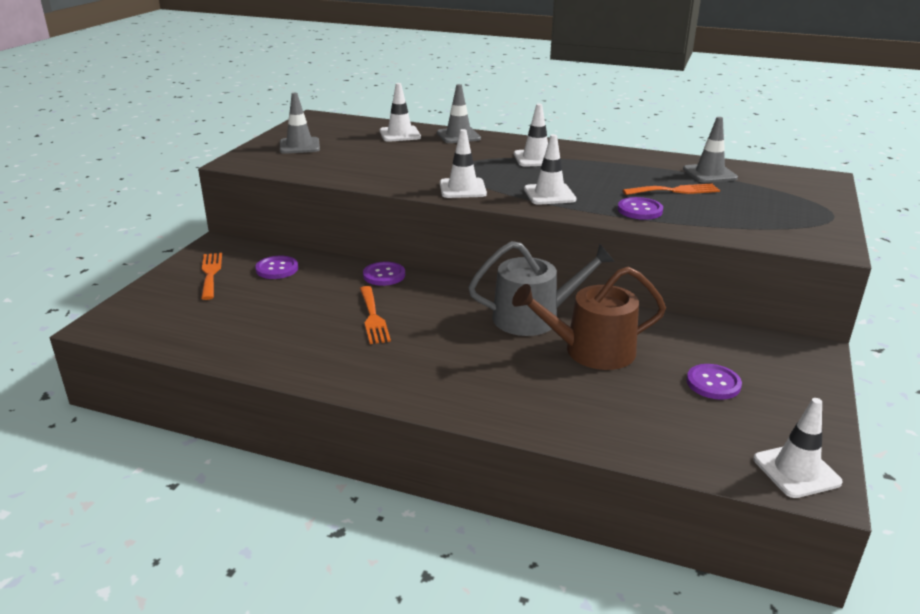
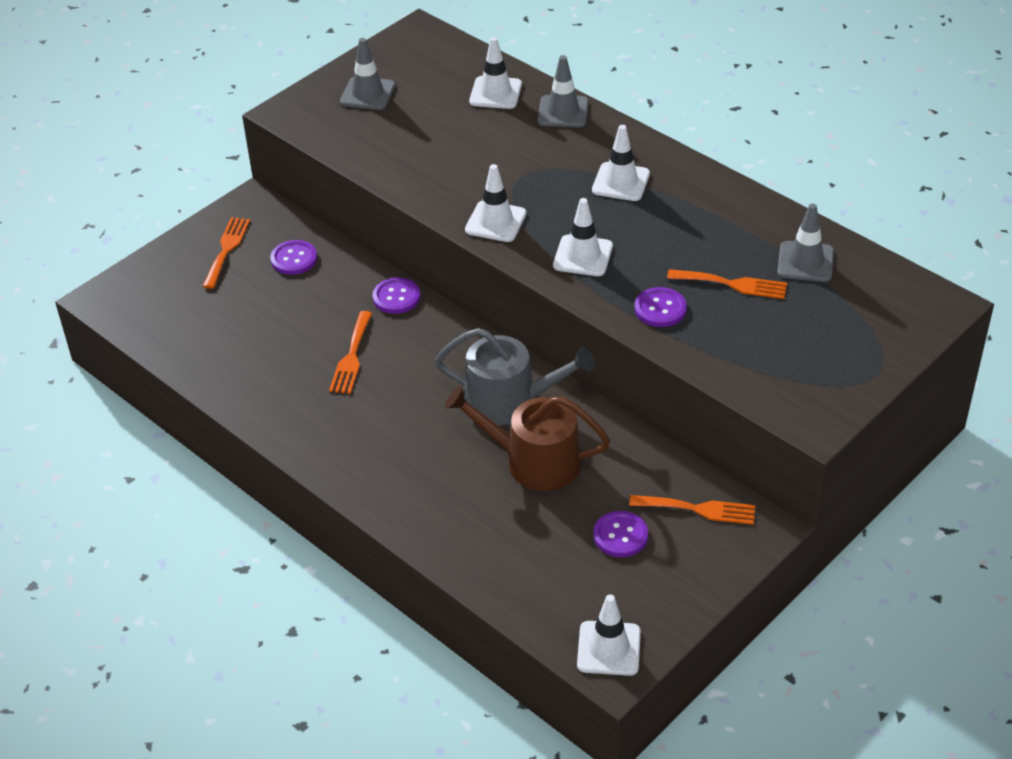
camera: 25 degrees right, 15 degrees up
none -> orange fork [629,495,755,525]

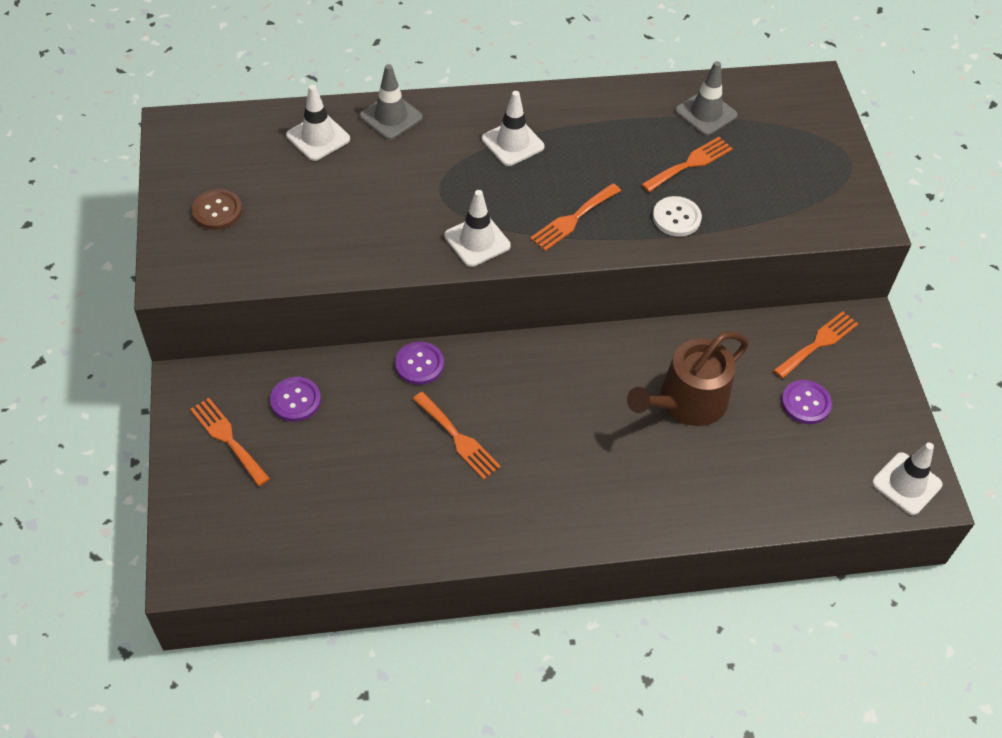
camera: 55 degrees left, 10 degrees up
grey traffic cone [340,38,395,110] -> brown button [192,189,242,230]
grey watering can [435,328,595,426] -> none
white traffic cone [553,198,613,276] -> orange fork [530,183,621,251]
purple button [635,287,687,327] -> white button [653,196,702,237]

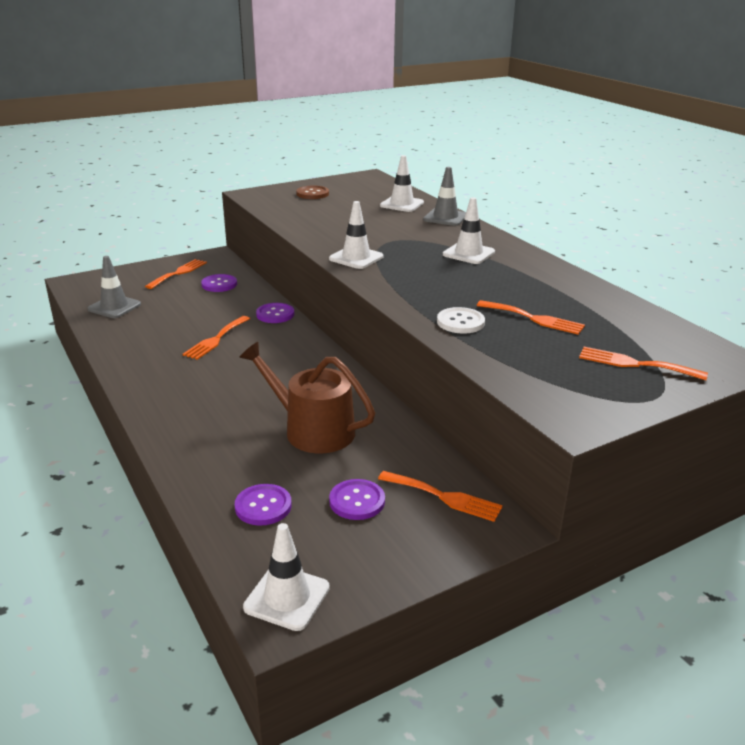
camera: 70 degrees right, 25 degrees down
orange fork [530,183,621,251] -> orange fork moved to [579,347,708,380]
grey traffic cone [675,61,738,136] -> grey traffic cone moved to [87,256,141,318]
none -> purple button [235,484,292,526]

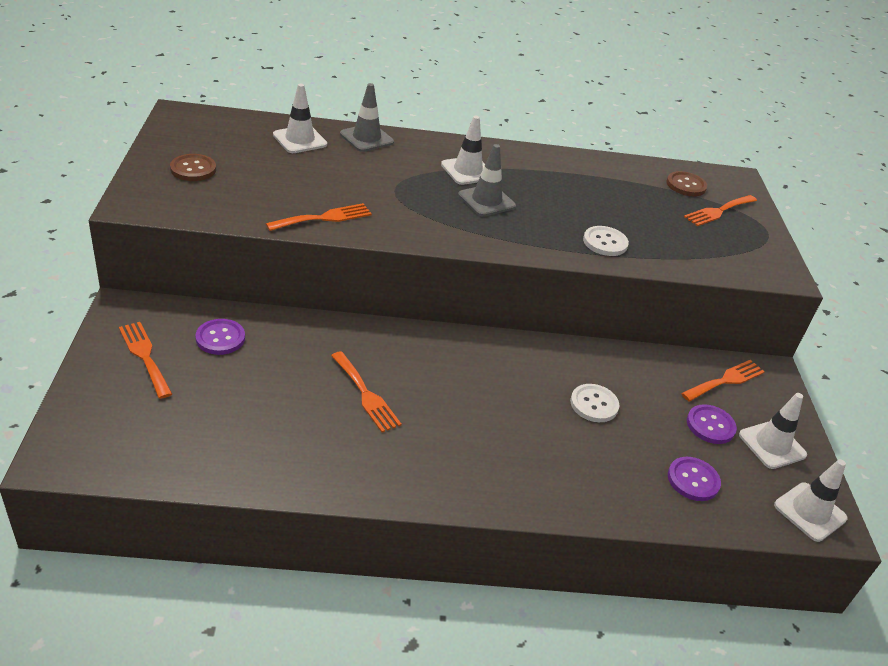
camera: 65 degrees left, 10 degrees up
grey traffic cone [87,256,141,318] -> grey traffic cone moved to [458,144,516,217]
brown watering can [239,342,375,453] -> white button [570,384,619,422]
purple button [256,303,295,323] -> none
white traffic cone [329,201,384,269] -> white traffic cone moved to [739,393,807,469]
orange fork [476,300,585,335] -> orange fork moved to [266,203,372,231]
none -> brown button [667,171,707,196]

